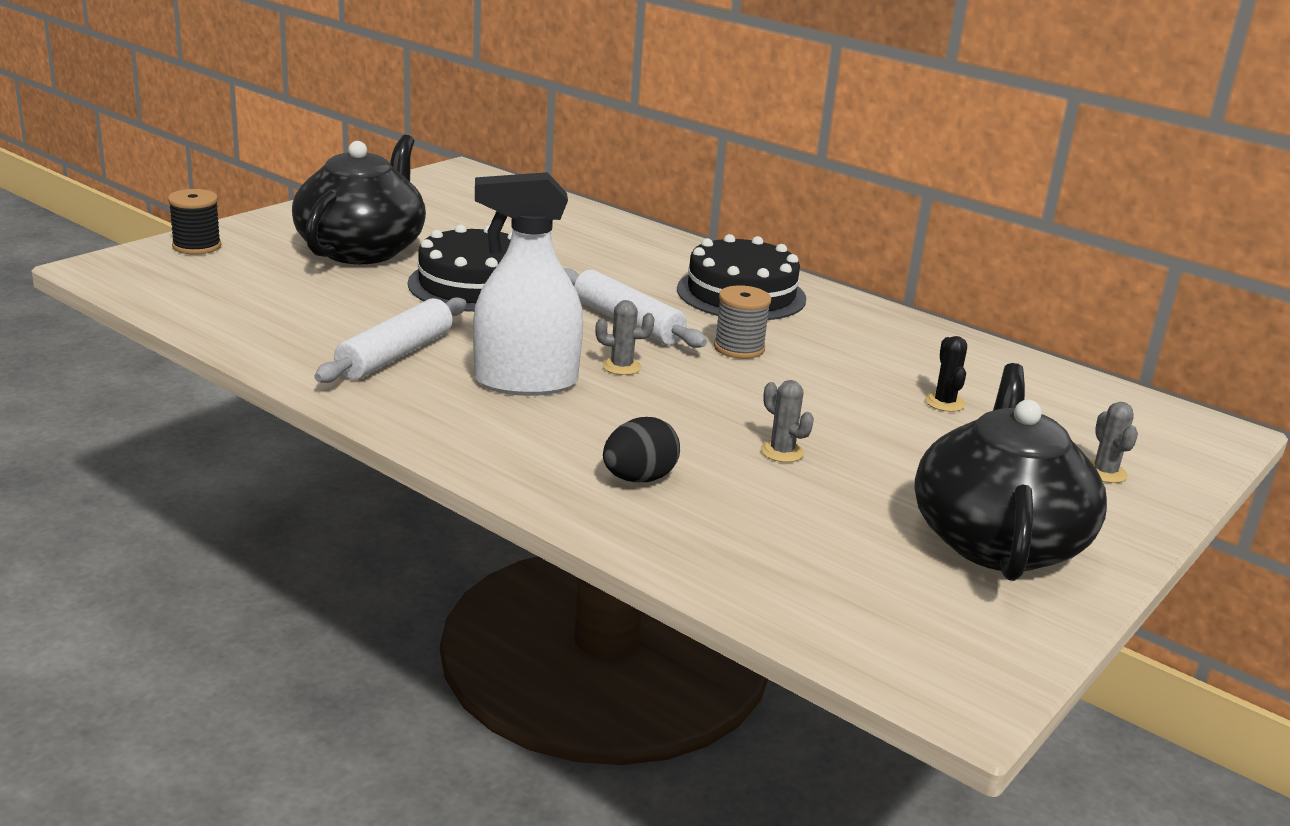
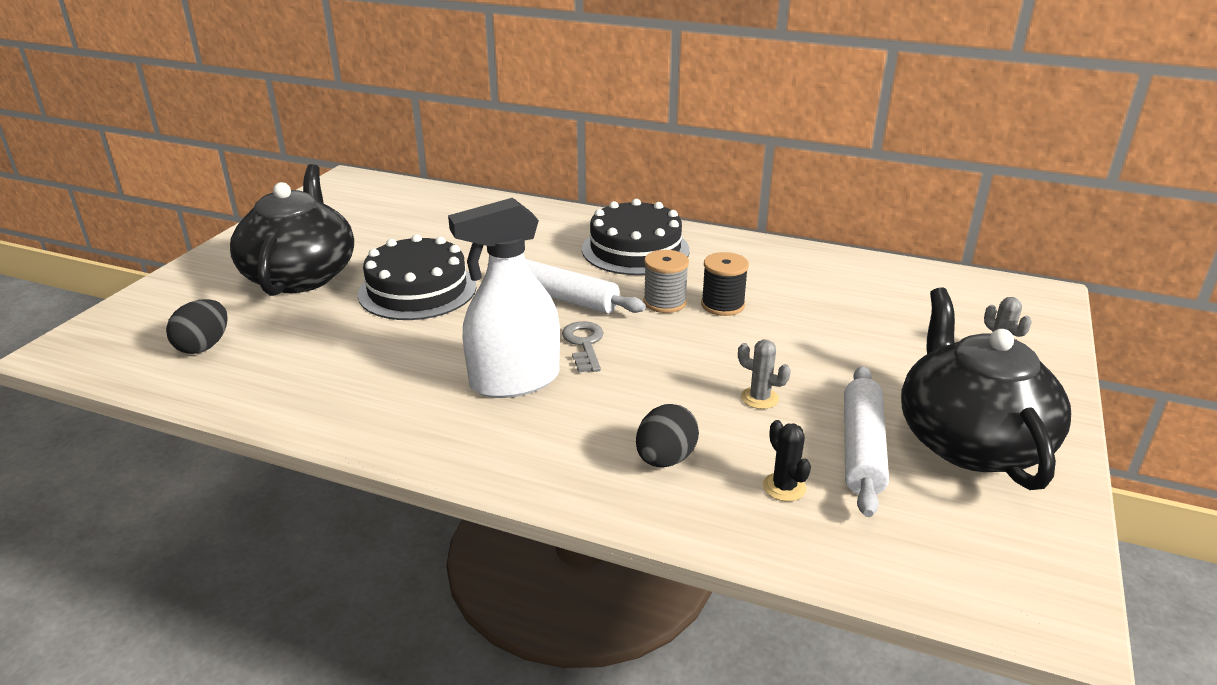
camera: 15 degrees left, 5 degrees up
black spool [168,189,221,255] -> black spool moved to [701,252,749,316]
white rolling pin [314,297,466,383] -> white rolling pin moved to [844,366,889,517]
grey cactus [595,300,655,375] -> grey key [562,321,604,373]
black cactus [925,336,967,412] -> black cactus moved to [763,420,811,501]
none -> black egg [166,299,228,354]

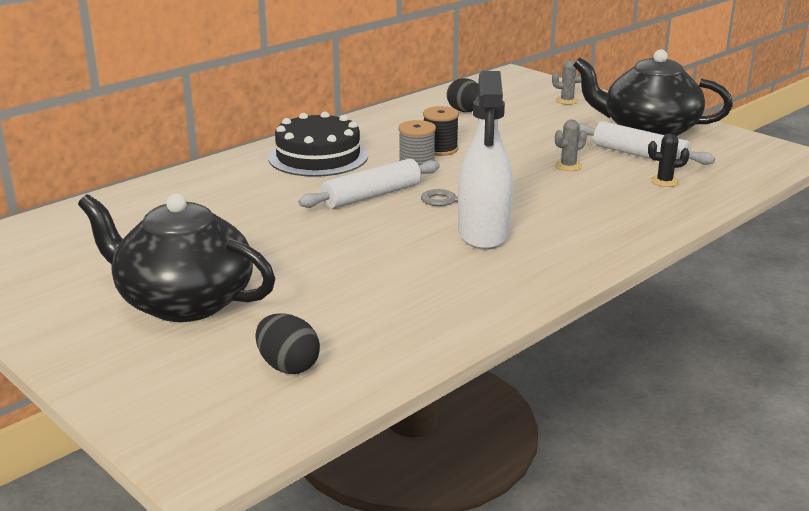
camera: 65 degrees left, 5 degrees down
black cake [358,234,476,320] -> none
black egg [636,404,699,467] -> black egg moved to [447,78,478,112]

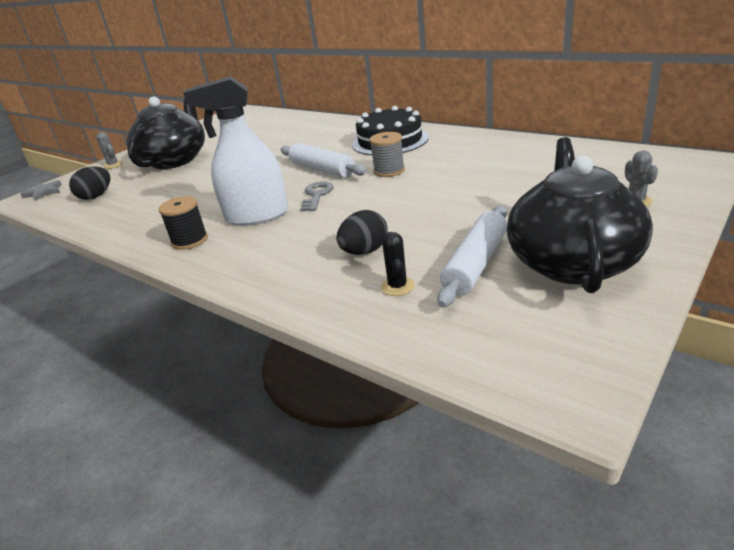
camera: 85 degrees right, 5 degrees up
black spool [423,106,459,156] -> black spool moved to [158,196,208,250]
black egg [447,78,478,112] -> black egg moved to [336,210,388,255]
grey cactus [555,120,587,171] -> grey cactus moved to [96,132,123,169]
none -> grey star [20,180,62,201]

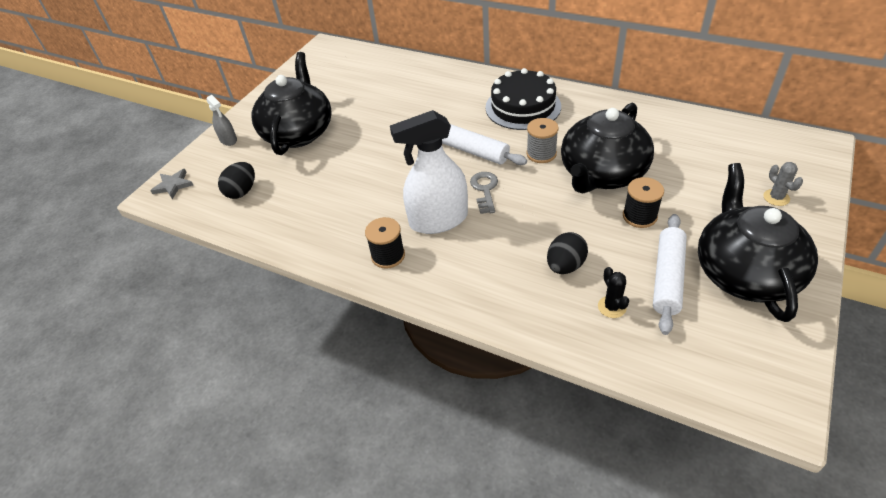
camera: 10 degrees left, 15 degrees up
grey cactus [96,132,123,169] -> grey spray bottle [206,95,237,146]
none -> black teapot [561,103,654,194]
none -> black spool [623,177,664,228]

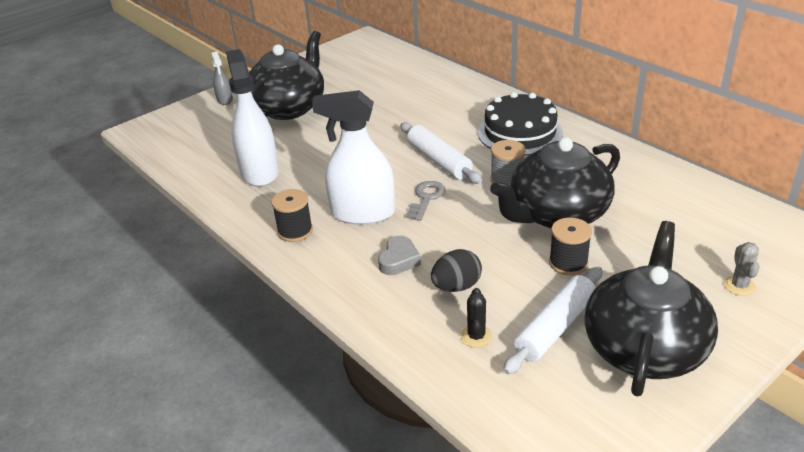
camera: 20 degrees right, 10 degrees down
grey star [150,169,193,199] -> none
black egg [218,162,255,199] -> none
none -> white spray bottle [226,49,279,187]
none -> grey heart [378,236,421,275]

